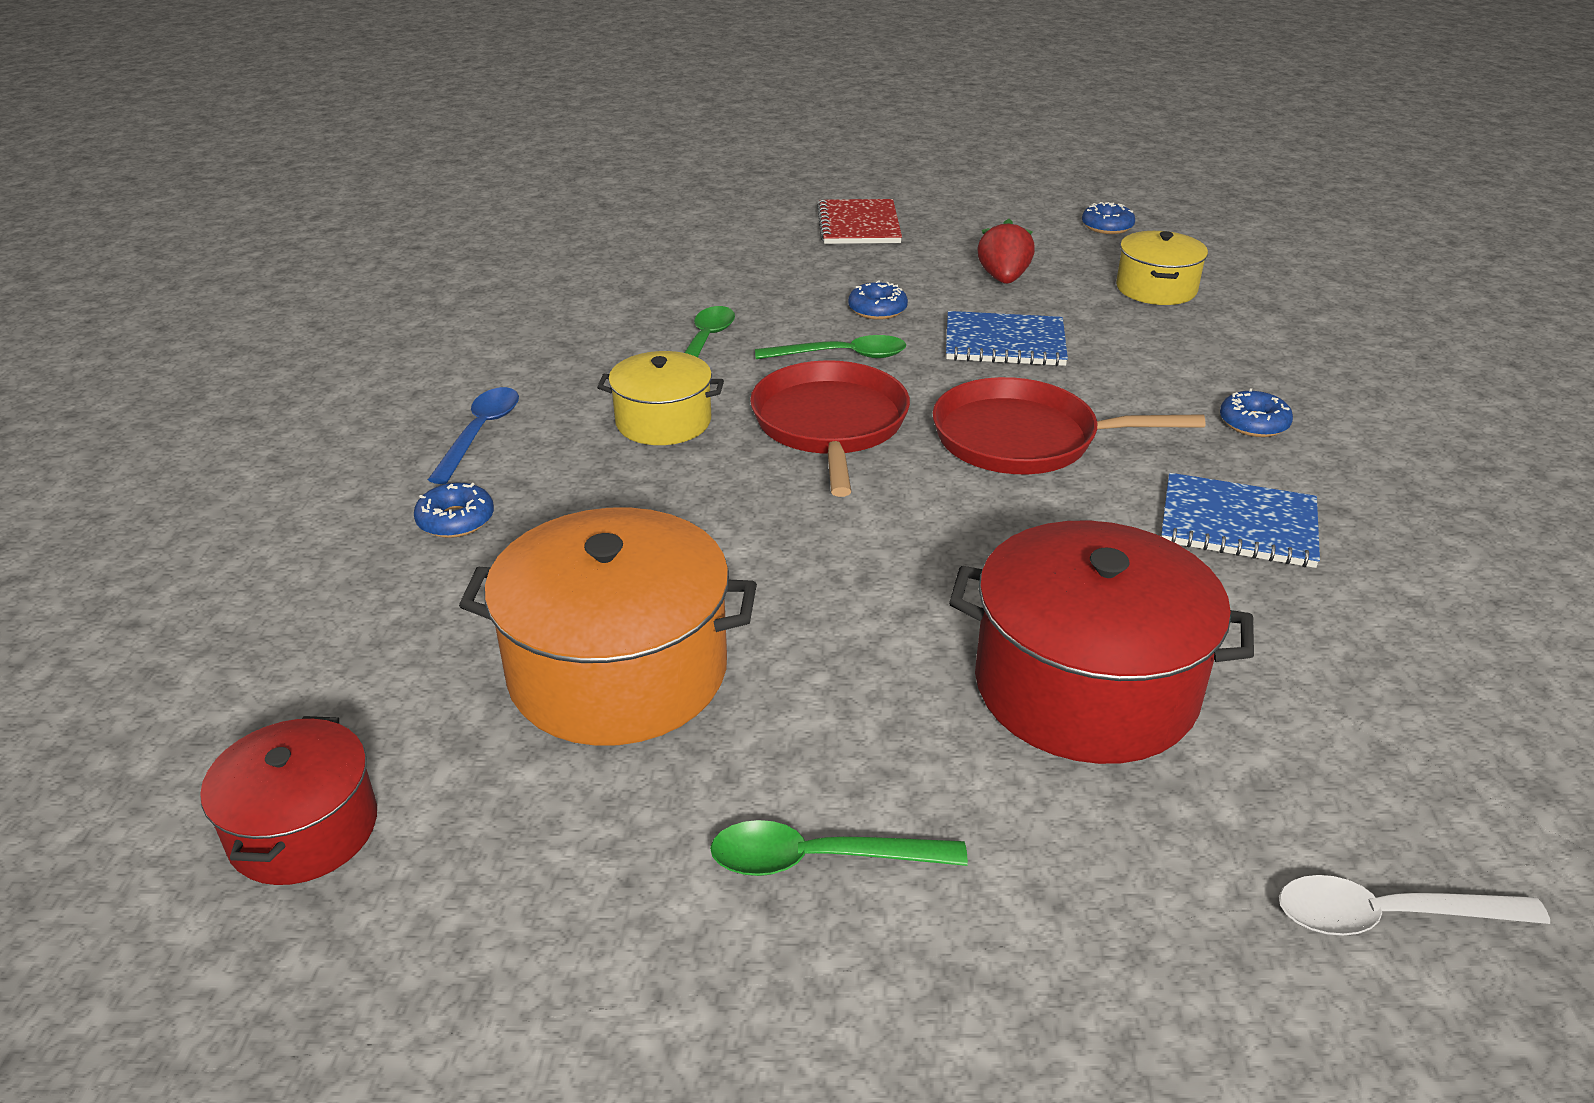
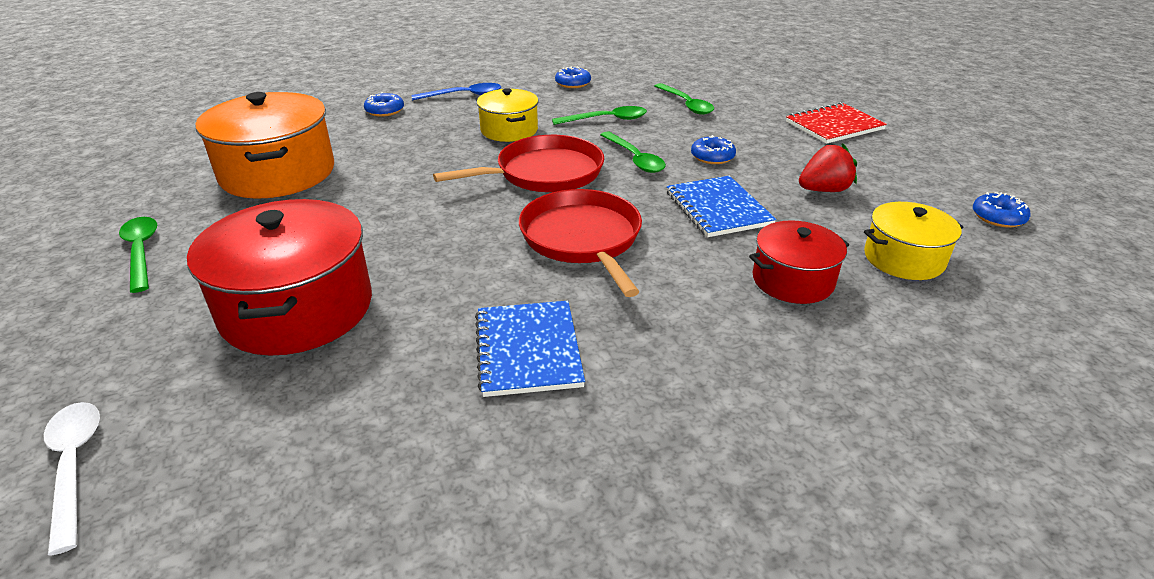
camera: 65 degrees right, 0 degrees up
red pot [200,716,377,885] -> red pot moved to [749,220,849,304]
blue donut [1220,388,1293,437] -> blue donut moved to [555,67,591,88]
none -> green spoon [654,83,714,115]

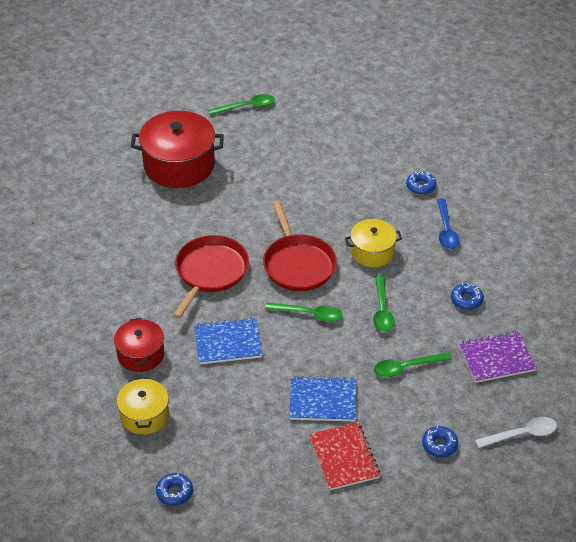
camera: 100 degrees right, 10 degrees up
white spoon [44,402,100,556] -> white spoon moved to [475,417,557,448]
orange pot [195,92,334,199] -> none
blue notebook [475,301,585,397] -> blue notebook moved to [289,376,356,421]
red pan [519,189,642,297] -> red pan turned 60 degrees counterclockwise [173,235,249,319]
green spoon [600,132,666,173] -> green spoon turned 150 degrees counterclockwise [265,303,343,322]
blue donut [691,135,736,164] -> blue donut moved to [422,425,458,457]
red strawberry [799,143,857,192] -> none
none -> purple notebook [459,331,536,383]

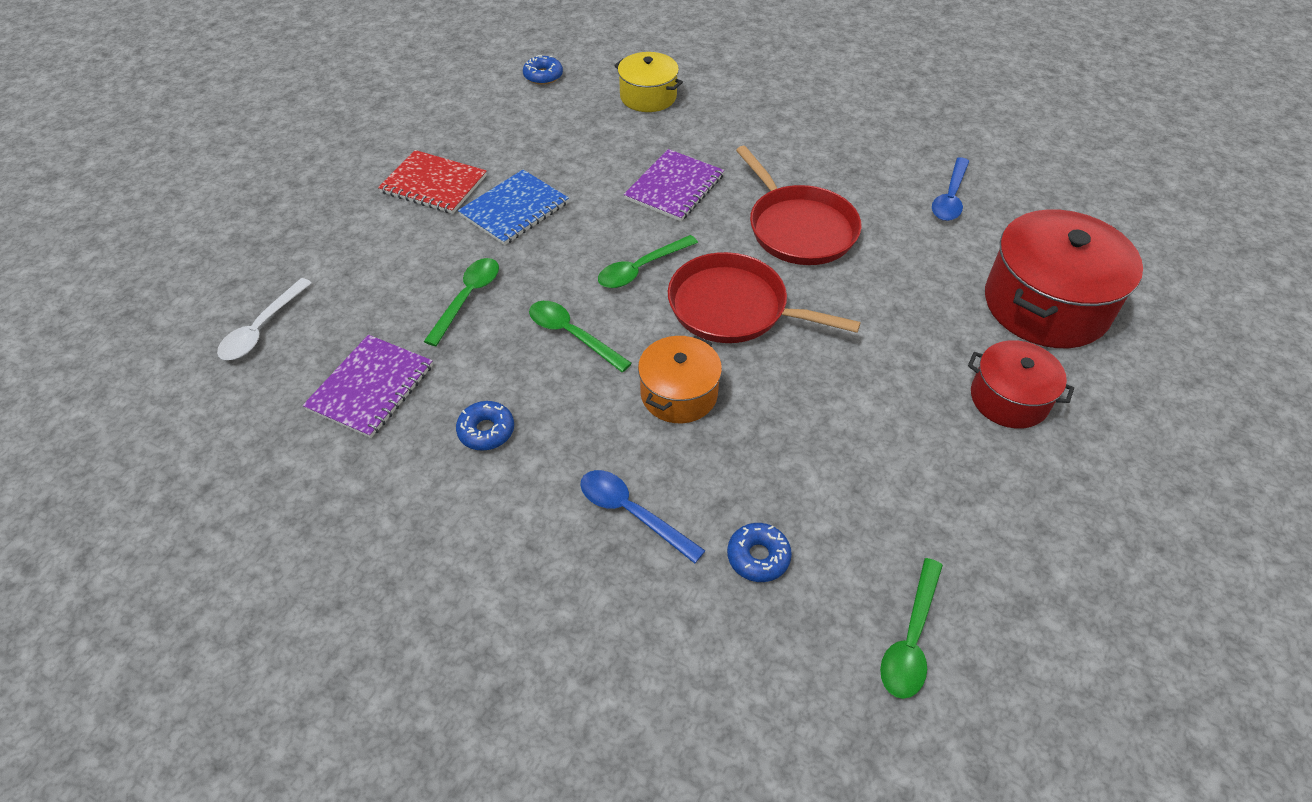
camera: 130 degrees right, 5 degrees up
red pot [114,318,164,372] -> red pot moved to [968,340,1074,429]
blue notebook [194,317,263,364] -> purple notebook [624,149,724,221]
green spoon [209,94,275,115] -> green spoon moved to [880,558,943,699]
yellow pot [345,219,402,267] -> orange pot [638,336,722,423]
blue donut [422,425,458,457] -> none
none -> blue spoon [932,157,969,221]

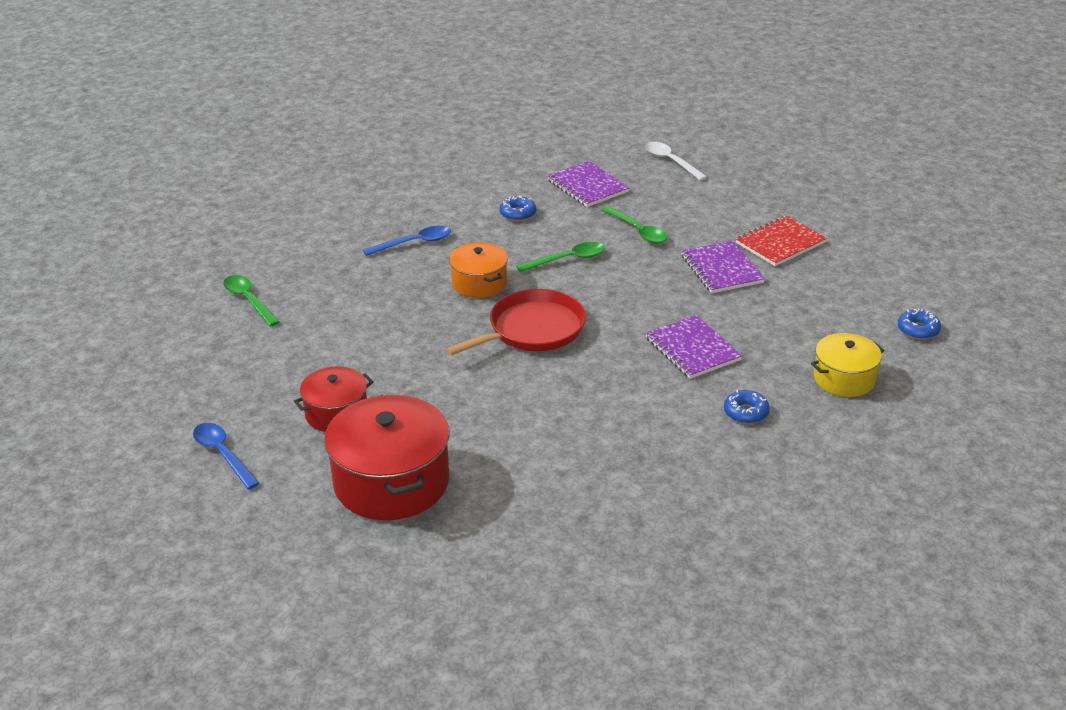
camera: 120 degrees right, 15 degrees down
blue notebook [458,170,569,245] -> purple notebook [681,241,765,293]
green spoon [598,235,698,288] -> none
blue donut [727,523,792,582] -> blue donut moved to [724,390,770,424]
red pan [736,146,861,265] -> none
blue spoon [932,157,969,221] -> blue spoon moved to [193,423,260,489]

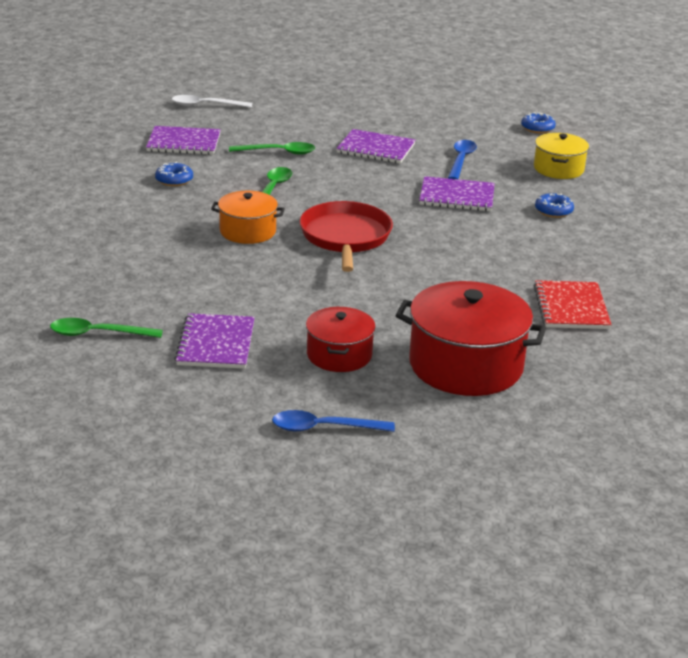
camera: 55 degrees left, 5 degrees down
blue spoon [363,226,451,256] -> blue spoon moved to [448,140,477,179]
red notebook [736,215,827,266] -> red notebook moved to [534,280,612,329]
none -> purple notebook [174,313,255,369]

